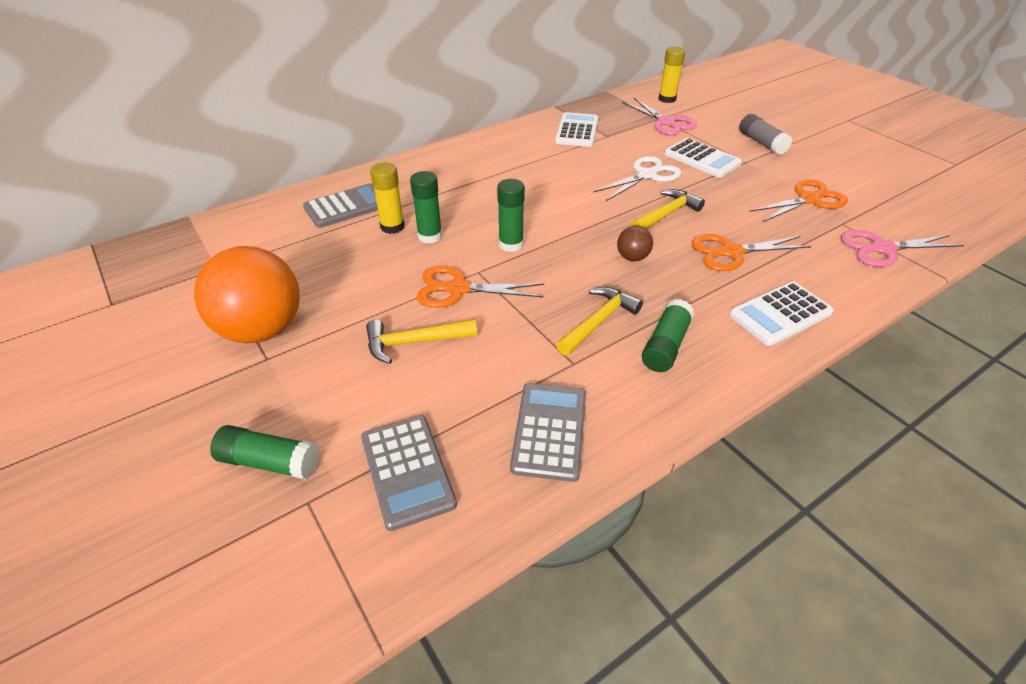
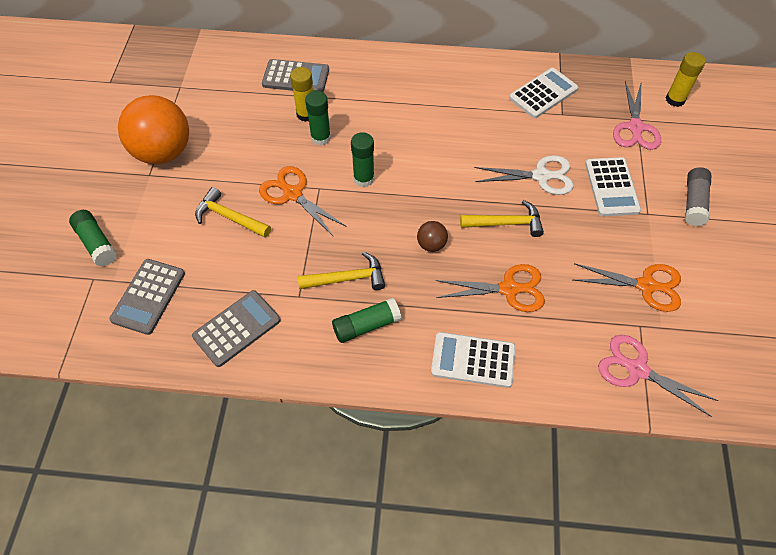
camera: 40 degrees right, 15 degrees up
orange scissors [692,234,811,271] -> orange scissors turned 150 degrees clockwise [436,264,545,312]

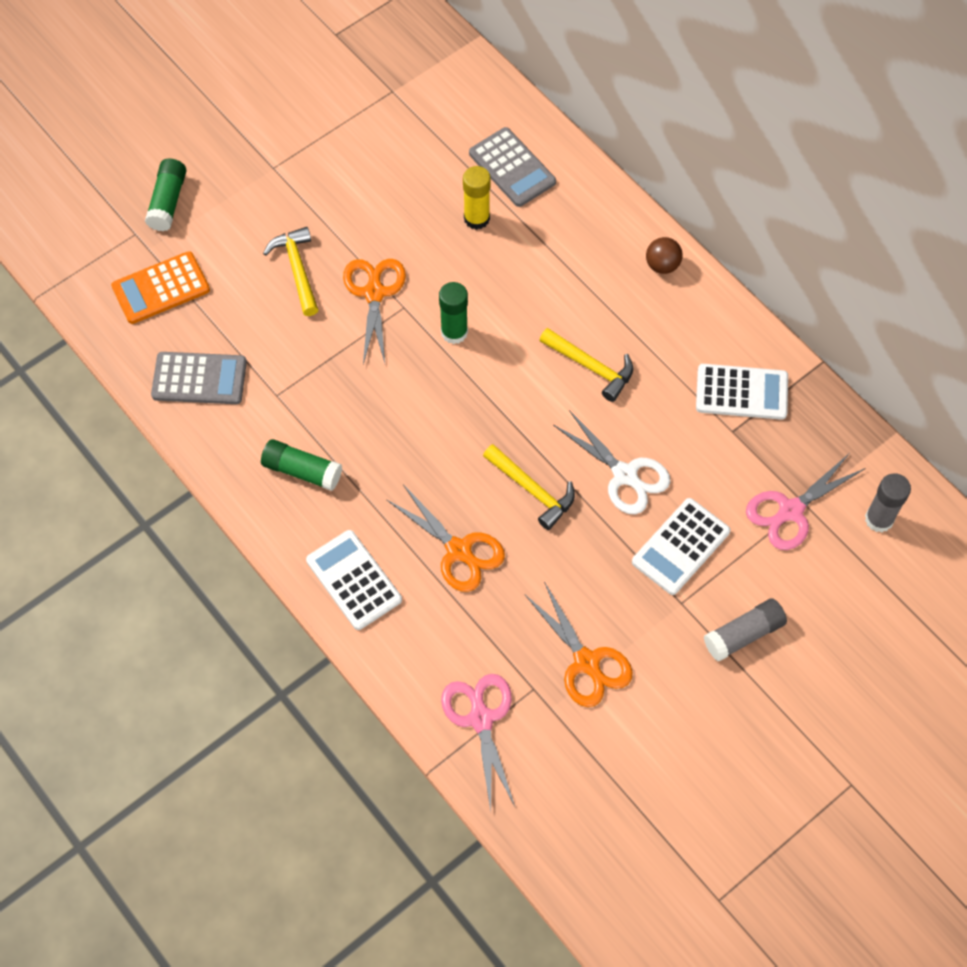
camera: 45 degrees right, 5 degrees up
grey calculator [109,259,185,335] -> orange calculator [111,251,210,324]
orange ball [118,95,189,164] -> none
yellow hammer [298,252,385,290] -> yellow hammer moved to [539,328,633,402]
green glue stick [305,91,331,146] -> none
brown ball [417,221,448,252] -> brown ball moved to [646,237,683,274]
yellow glue stick [666,52,706,107] -> grey glue stick [865,473,911,533]

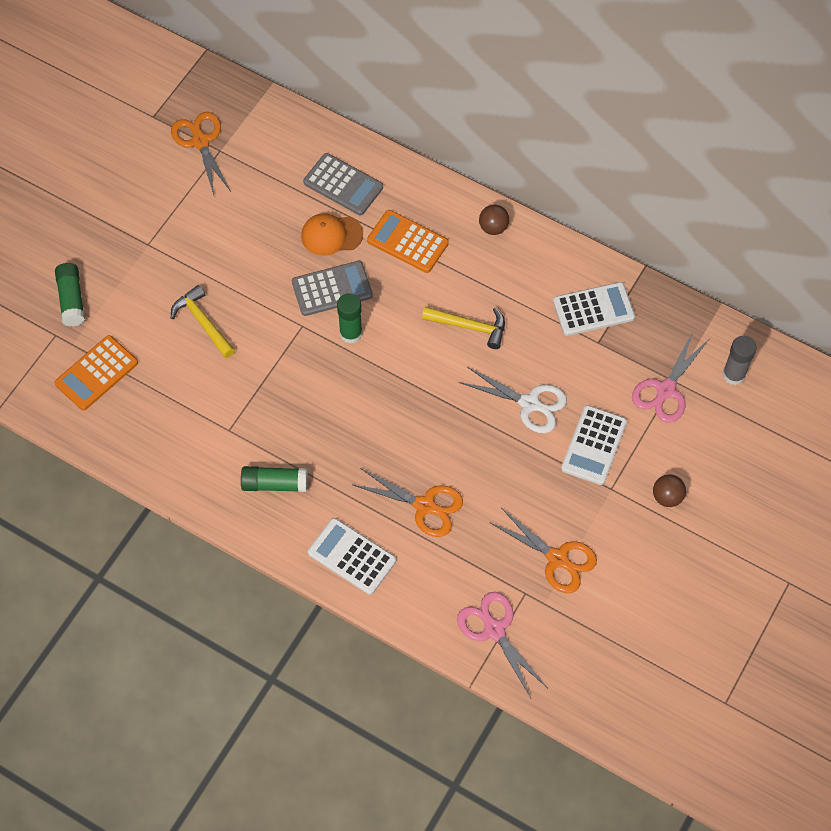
camera: 20 degrees left, 0 degrees up
grey calculator [151,352,247,404] -> grey calculator moved to [292,261,373,316]
orange scissors [343,259,406,364] -> orange scissors moved to [171,112,231,195]
yellow glue stick [463,166,491,230] -> orange cap [301,213,363,256]
yellow hammer [483,444,575,530] -> none
grey glue stick [704,598,787,661] -> brown ball [653,475,686,507]
none -> orange calculator [367,210,449,273]

